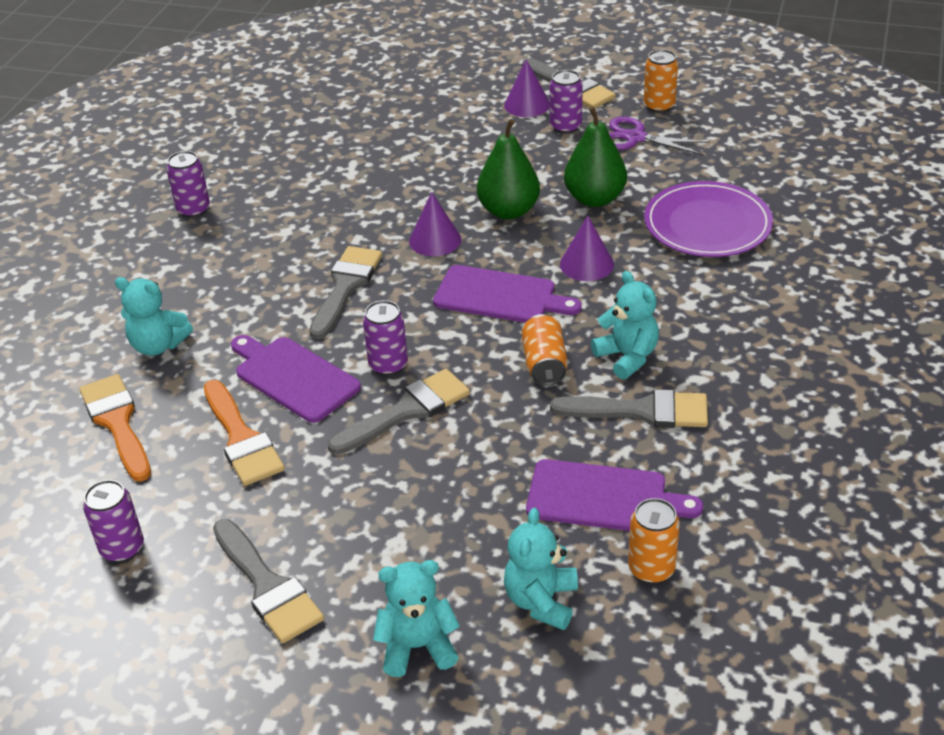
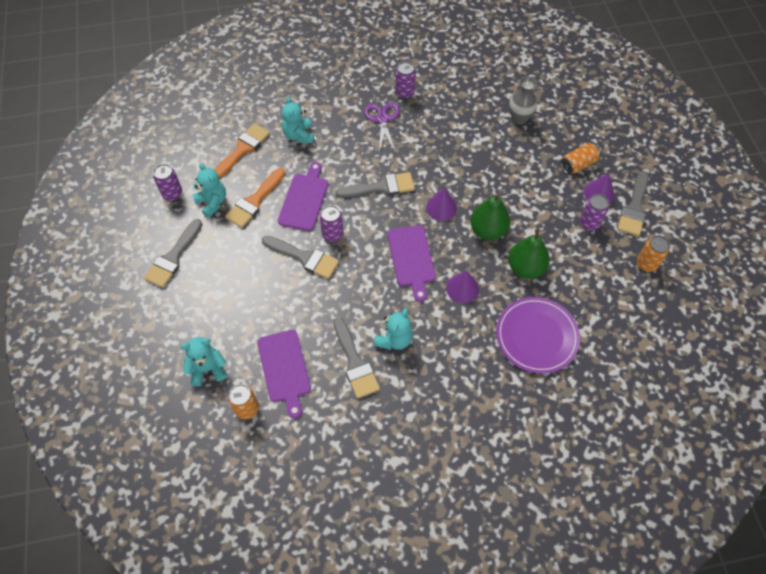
camera: 60 degrees right, 20 degrees up
turquoise teddy bear [373,560,460,677] -> turquoise teddy bear moved to [192,163,226,218]
orange can [522,314,568,386] -> orange can moved to [561,143,601,174]
purple scissors [609,117,710,155] -> purple scissors moved to [364,102,400,153]
none -> grey vase [509,76,537,124]

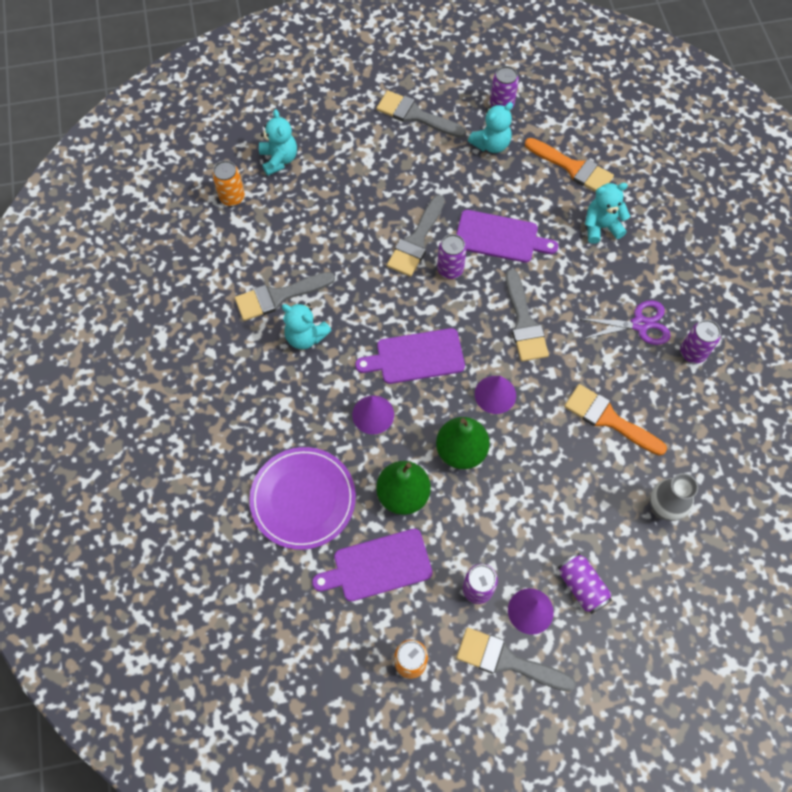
camera: 90 degrees right, 5 degrees up
orange brush [225,168,285,228] -> orange brush moved to [564,384,667,456]
purple cutting board [257,330,311,419] -> purple cutting board moved to [312,529,433,602]
orange can [561,143,601,174] -> purple can [558,553,612,614]

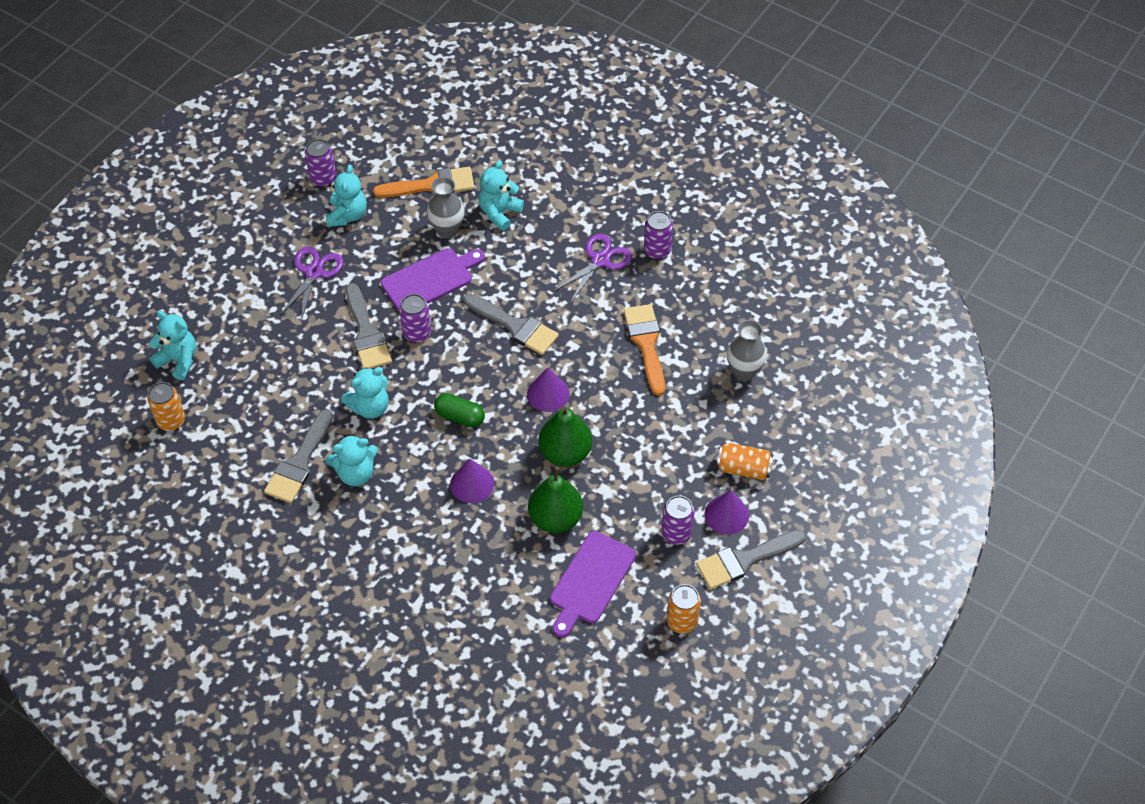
camera: 45 degrees left, 10 degrees down
purple plate [249,447,356,550] -> none
purple cutting board [355,328,465,384] -> green capsule [434,393,485,427]
grey brush [376,91,466,138] -> none
purple can [558,553,612,614] -> orange can [716,443,773,480]
orange brush [564,384,667,456] -> orange brush turned 90 degrees clockwise [624,304,665,396]
none -> purple scissors [280,246,344,321]
none -> turquoise teddy bear [341,367,389,419]
none -> grey vase [427,177,465,238]

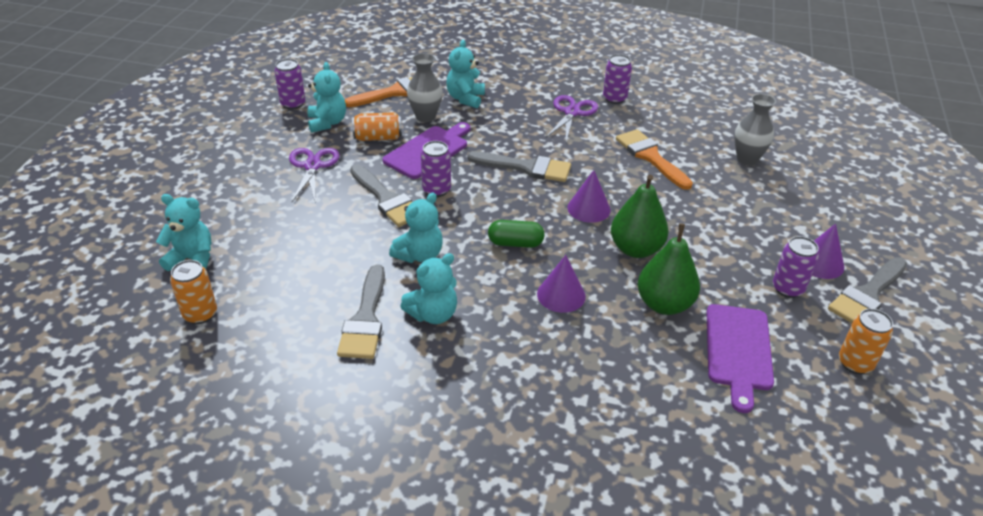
camera: 20 degrees left, 15 degrees down
orange can [716,443,773,480] -> orange can moved to [352,112,402,141]

